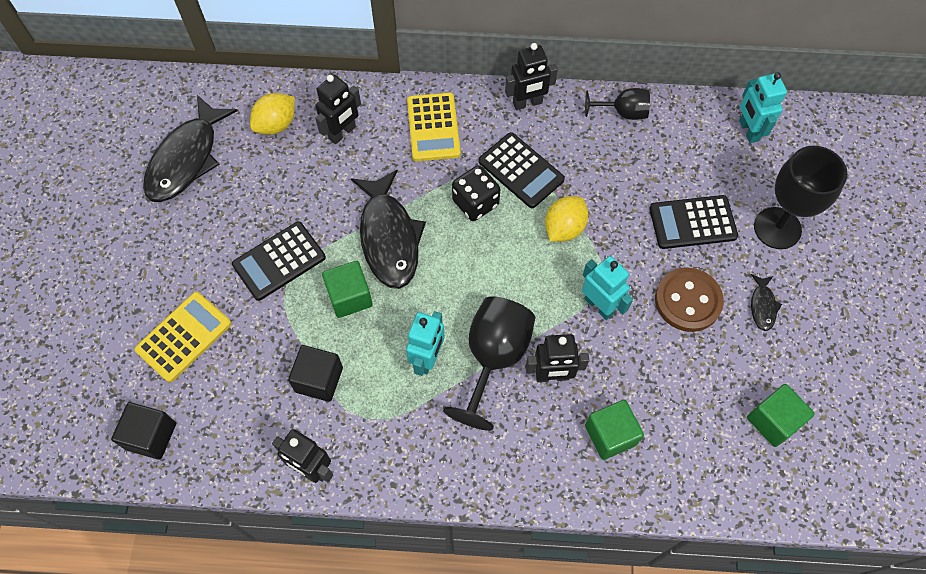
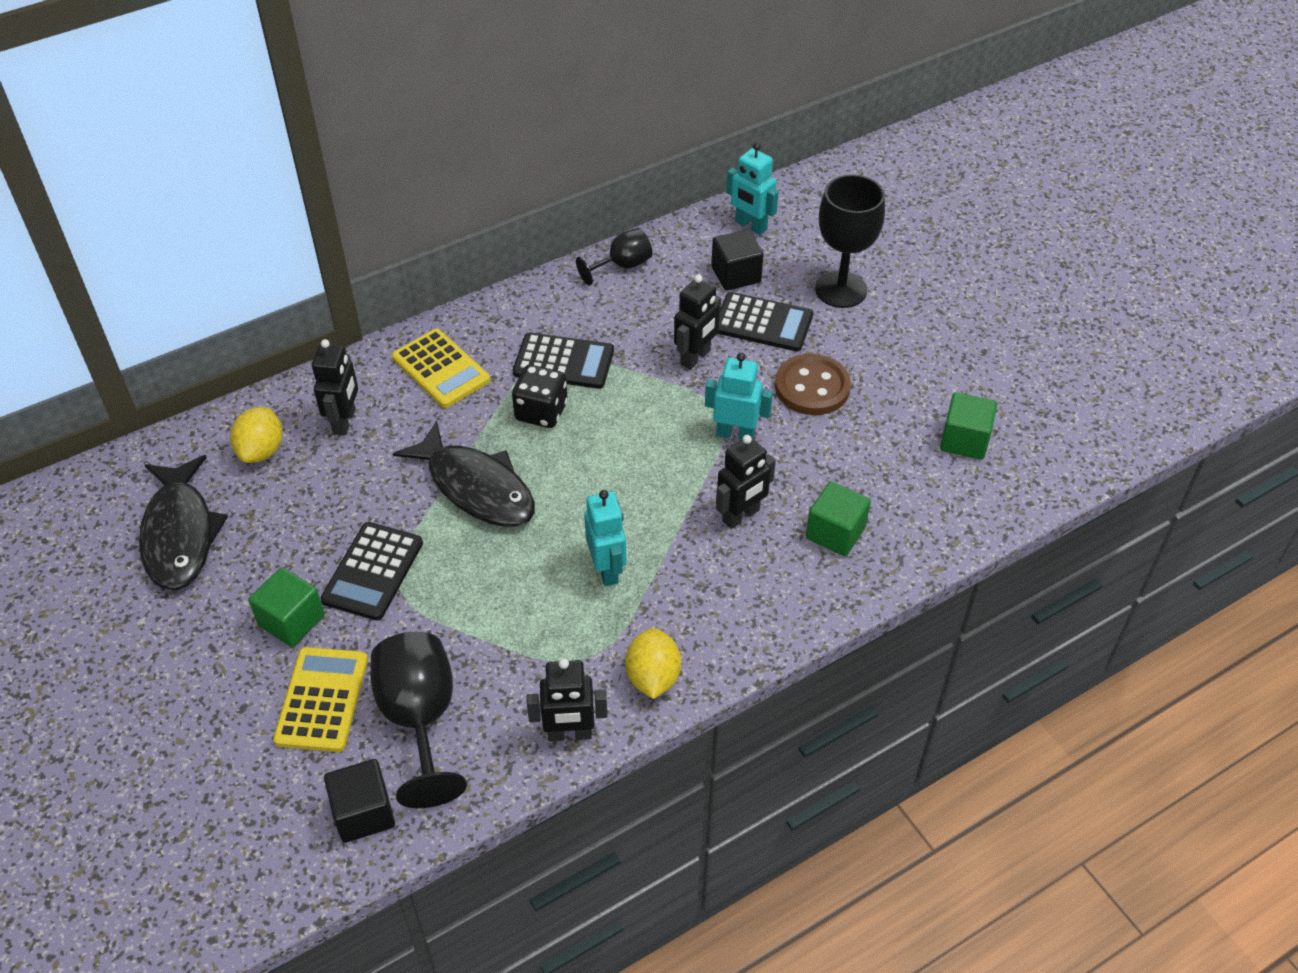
camera: 35 degrees left, 15 degrees down
black cube [288,345,343,402] -> black cube moved to [711,229,763,291]
green cube [322,261,373,318] -> green cube moved to [249,567,324,647]
black goblet [443,296,535,431] -> black goblet moved to [370,632,467,808]
black robot [505,43,558,110] -> black robot moved to [674,274,721,370]
yellow lemon [545,196,588,242] -> yellow lemon moved to [625,628,681,699]
black calculator [649,195,738,249] -> black calculator turned 120 degrees counterclockwise [717,292,813,351]
black fish [751,274,782,331] -> none

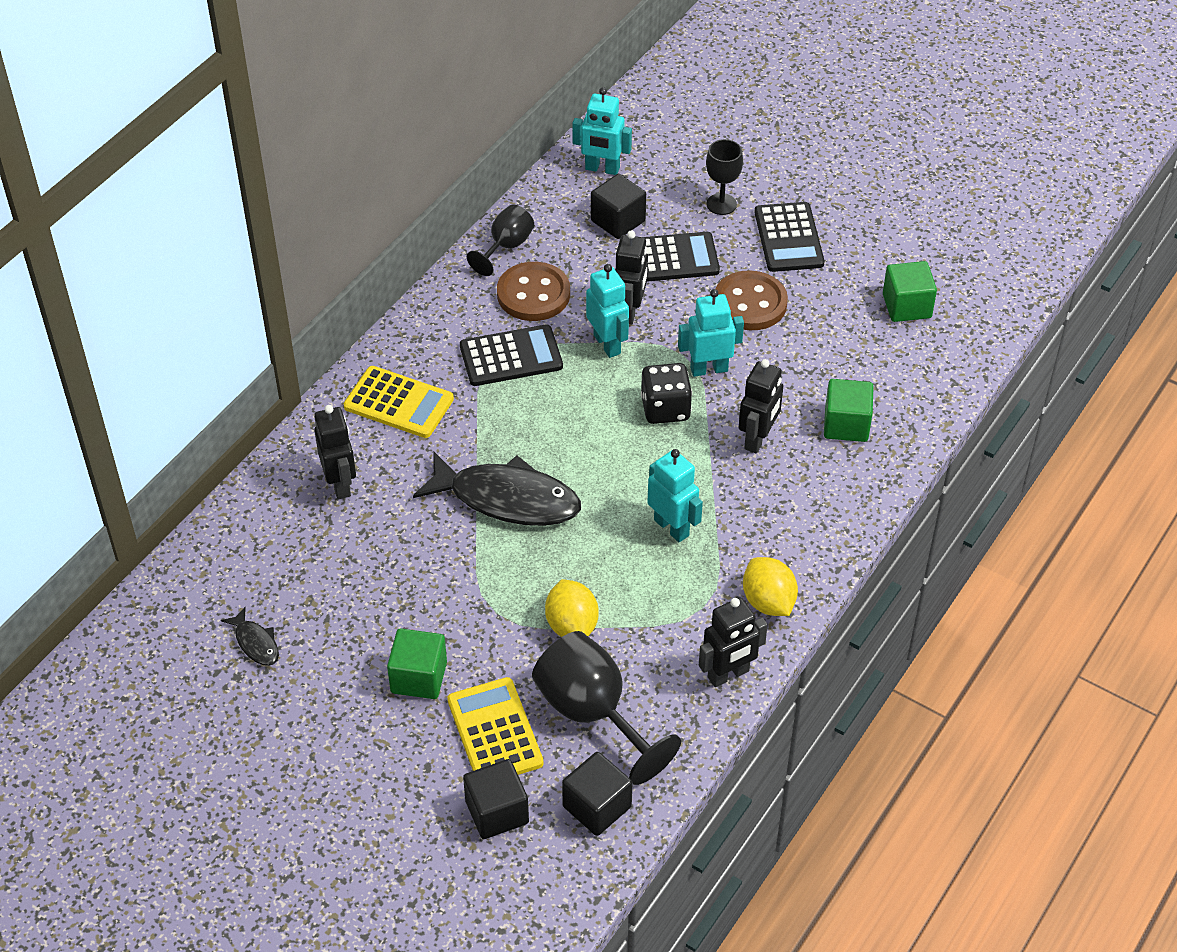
camera: 25 degrees left, 0 degrees up
black fish [139,455,228,590] -> black fish [221,607,279,666], size x0.45
yellow lemon [230,407,282,463] -> yellow lemon moved to [545,579,599,637]
black calculator [321,522,423,621] -> black calculator moved to [755,202,825,272]
black dice [512,365,568,428] -> black dice moved to [641,363,692,424]
black goblet [815,174,885,308] -> black goblet [706,139,743,215], size x0.58
none -> black cube [463,759,529,839]
none -> brown button [497,262,570,321]
none -> turquoise robot [586,264,629,358]

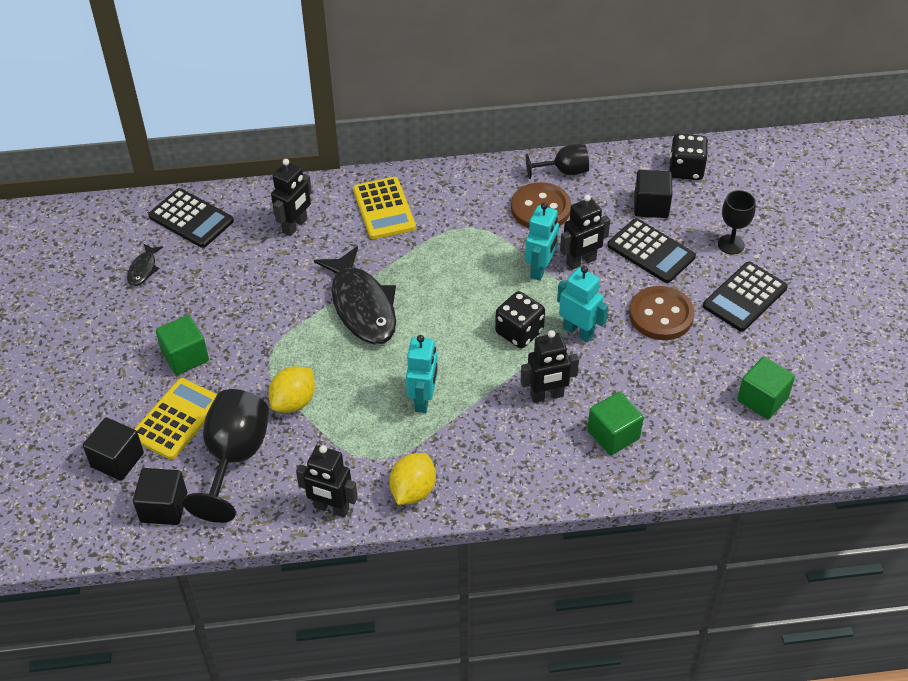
camera: 50 degrees right, 0 degrees up
black calculator [460,324,563,386] -> black calculator moved to [148,188,234,248]
turquoise robot [572,87,632,175] -> black dice [669,134,708,180]

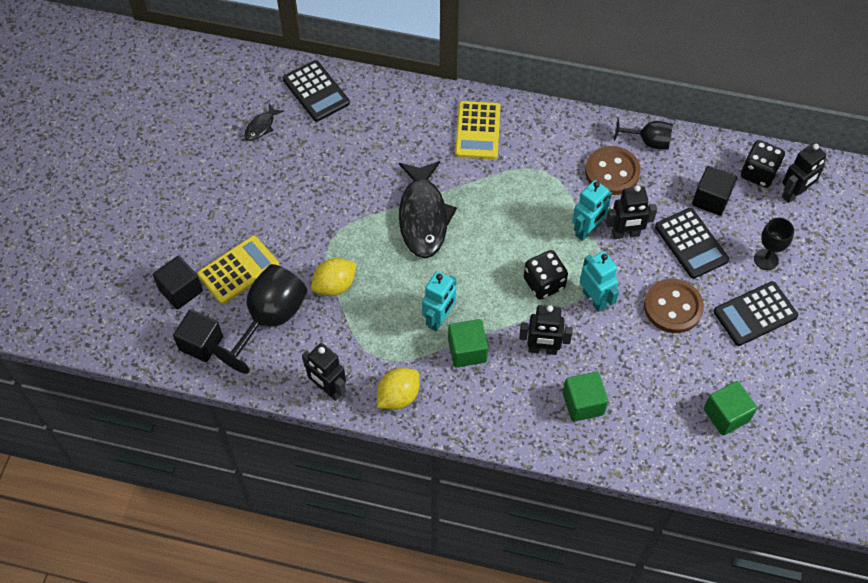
camera: 20 degrees right, 10 degrees up
green cube [156,315,209,375] -> green cube moved to [448,319,488,368]
black robot [271,159,312,236] -> black robot moved to [782,143,827,203]

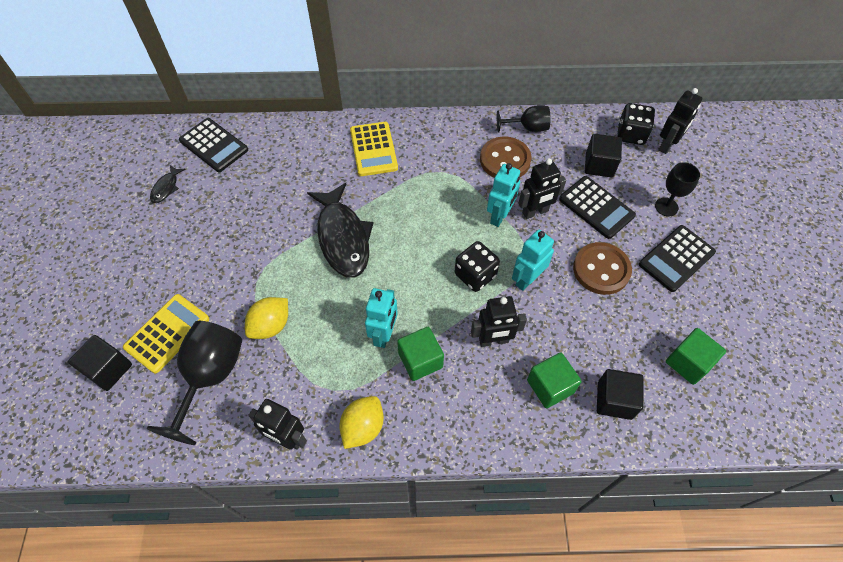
camera: 15 degrees left, 0 degrees up
black cube [173,310,223,362] -> black cube moved to [597,369,644,420]
turquoise robot [580,251,619,312] -> turquoise robot turned 90 degrees counterclockwise [512,230,554,291]

